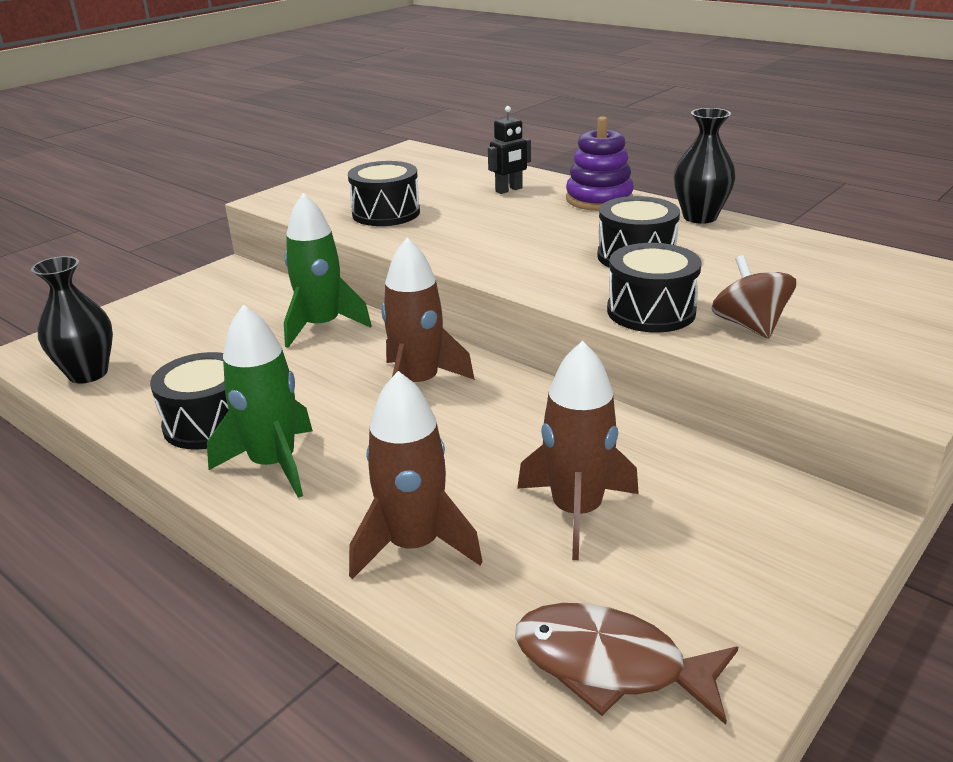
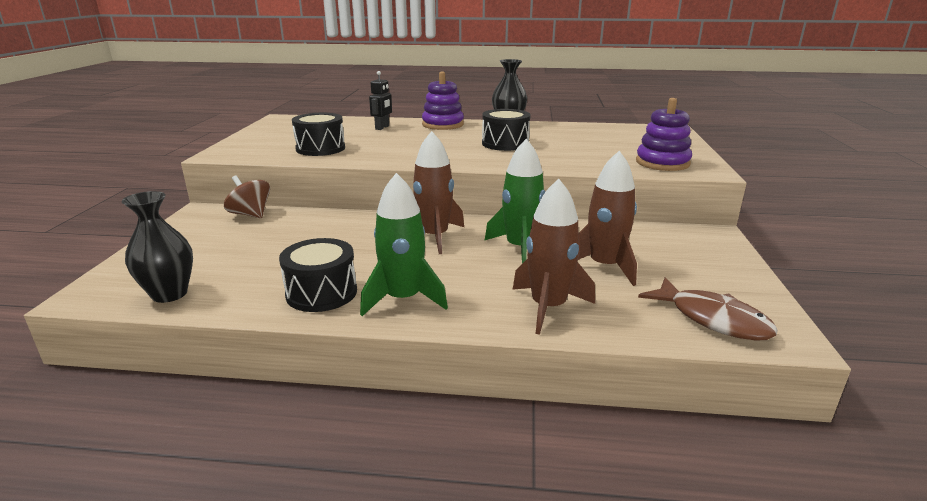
camera: 35 degrees left, 5 degrees down
green rocket [284,193,372,348] -> green rocket moved to [485,139,545,264]
brown fish [515,603,738,725] -> brown fish turned 120 degrees counterclockwise [638,277,778,341]
black drum [607,243,702,333] -> none
brown spinning top [711,255,796,339] -> brown spinning top moved to [224,175,270,218]
none -> purple stacking toy [636,98,692,171]

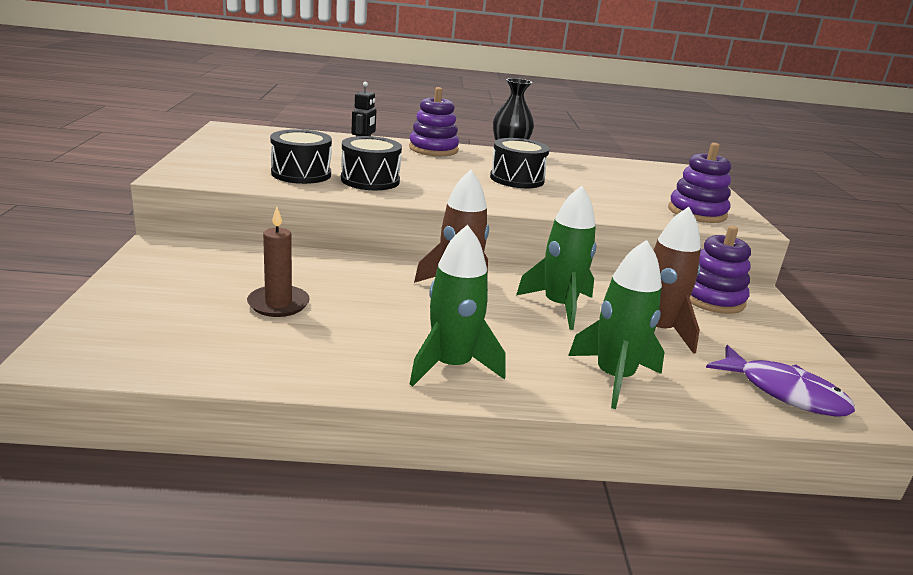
camera: 10 degrees left, 0 degrees up
black vase [121,191,193,303] -> none
brown spinning top [224,175,270,218] -> none
black drum [279,238,357,312] -> black drum moved to [341,136,402,190]
brown rocket [513,179,595,335] -> green rocket [568,240,665,409]
brown fish [638,277,778,341] -> purple fish [706,345,855,417]
none -> brown candle [247,207,310,317]
none -> purple stacking toy [690,226,751,314]

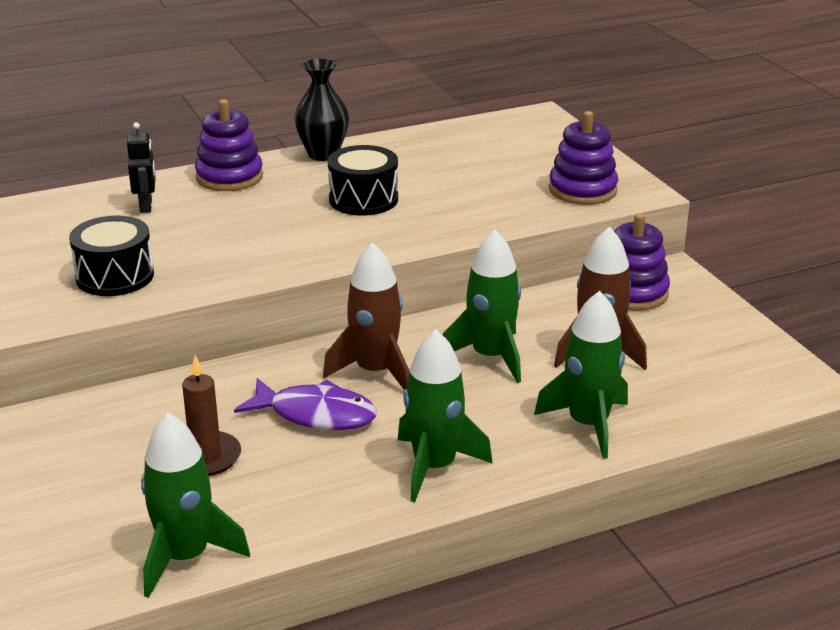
camera: 20 degrees left, 5 degrees up
black drum [341,136,402,190] -> none
purple fish [706,345,855,417] -> purple fish moved to [234,378,377,430]
none -> green rocket [141,412,250,598]

